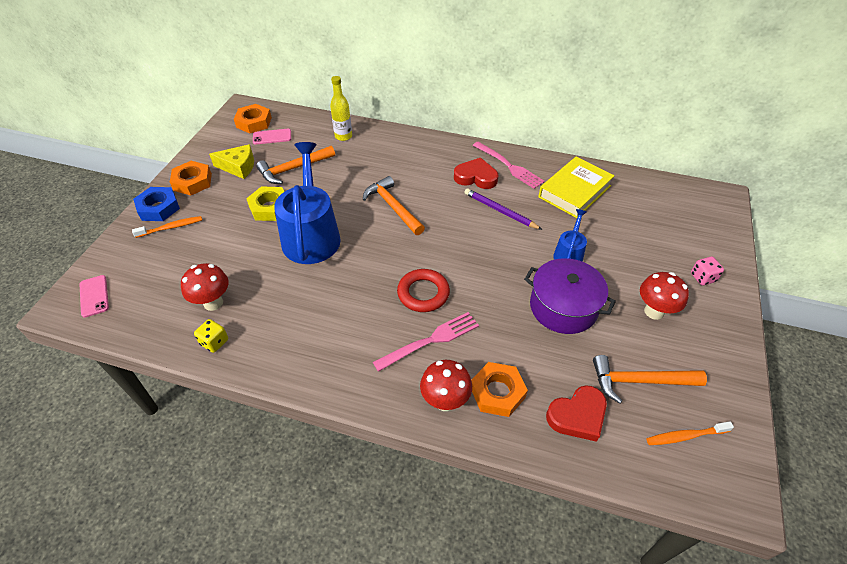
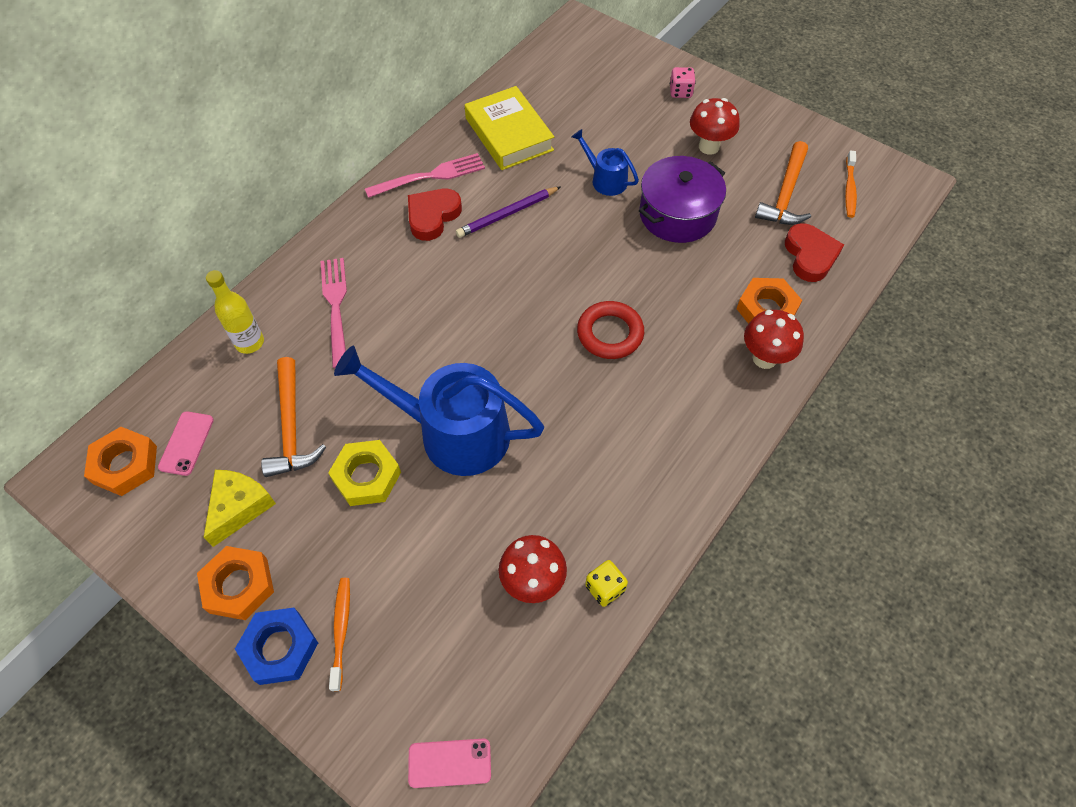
camera: 70 degrees left, 10 degrees up
orange hammer [363,176,425,235] -> none
pink fork [373,312,479,372] -> pink fork moved to [321,258,347,368]

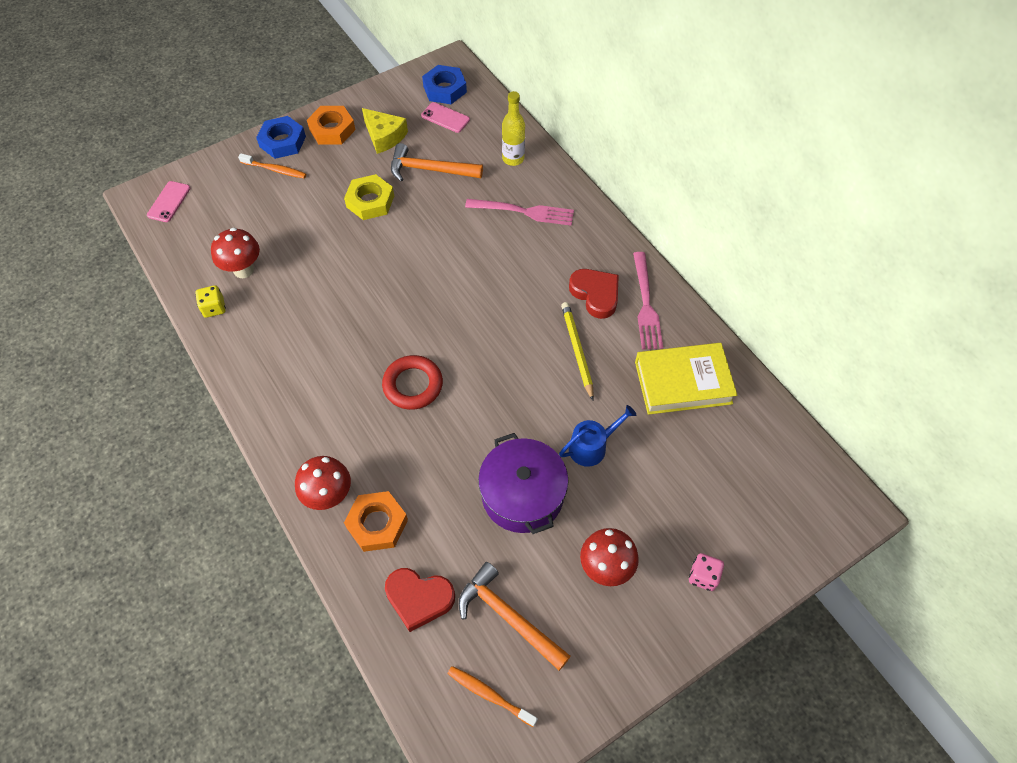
camera: 110 degrees right, 0 degrees up
orange nut [84,427,157,496] -> blue nut [422,65,467,104]
blue watering can [334,346,544,476] -> none
purple pencil [456,186,561,238] -> yellow pencil [561,302,594,401]

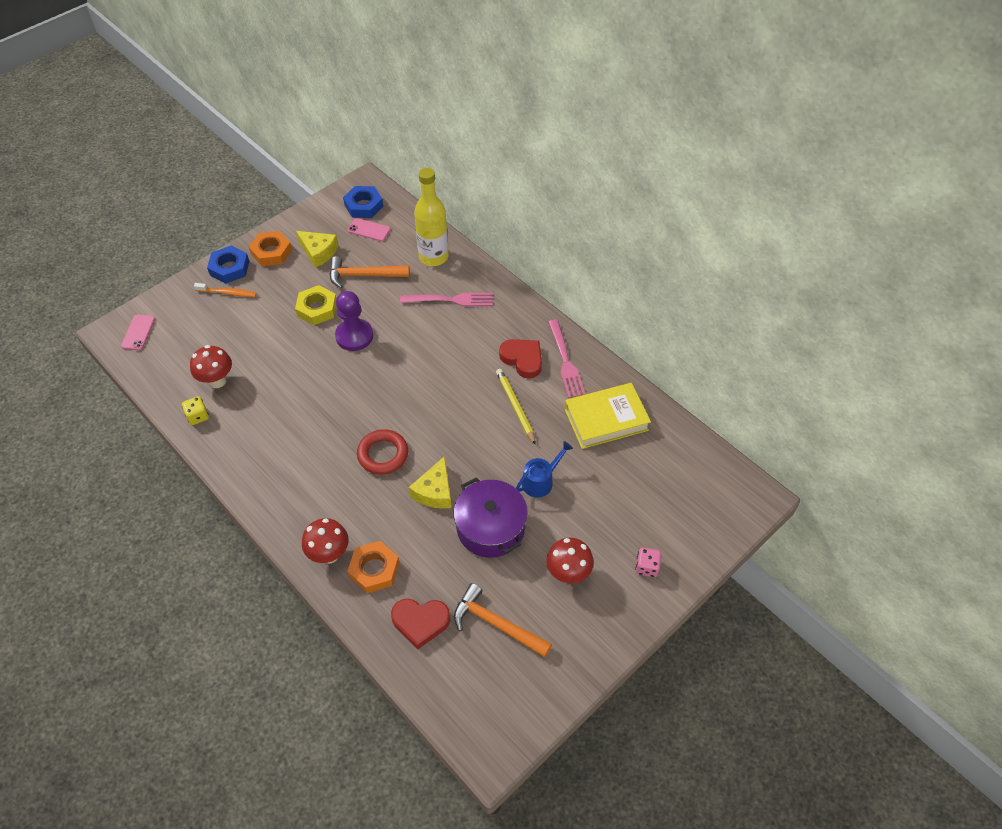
camera: 10 degrees left, 5 degrees down
orange toothbrush [447,666,538,727] -> none
yellow bottle [502,91,525,166] -> yellow bottle [414,168,449,266], size x1.56
none -> purple pawn [335,291,373,351]
none -> yellow cheese [409,456,452,509]

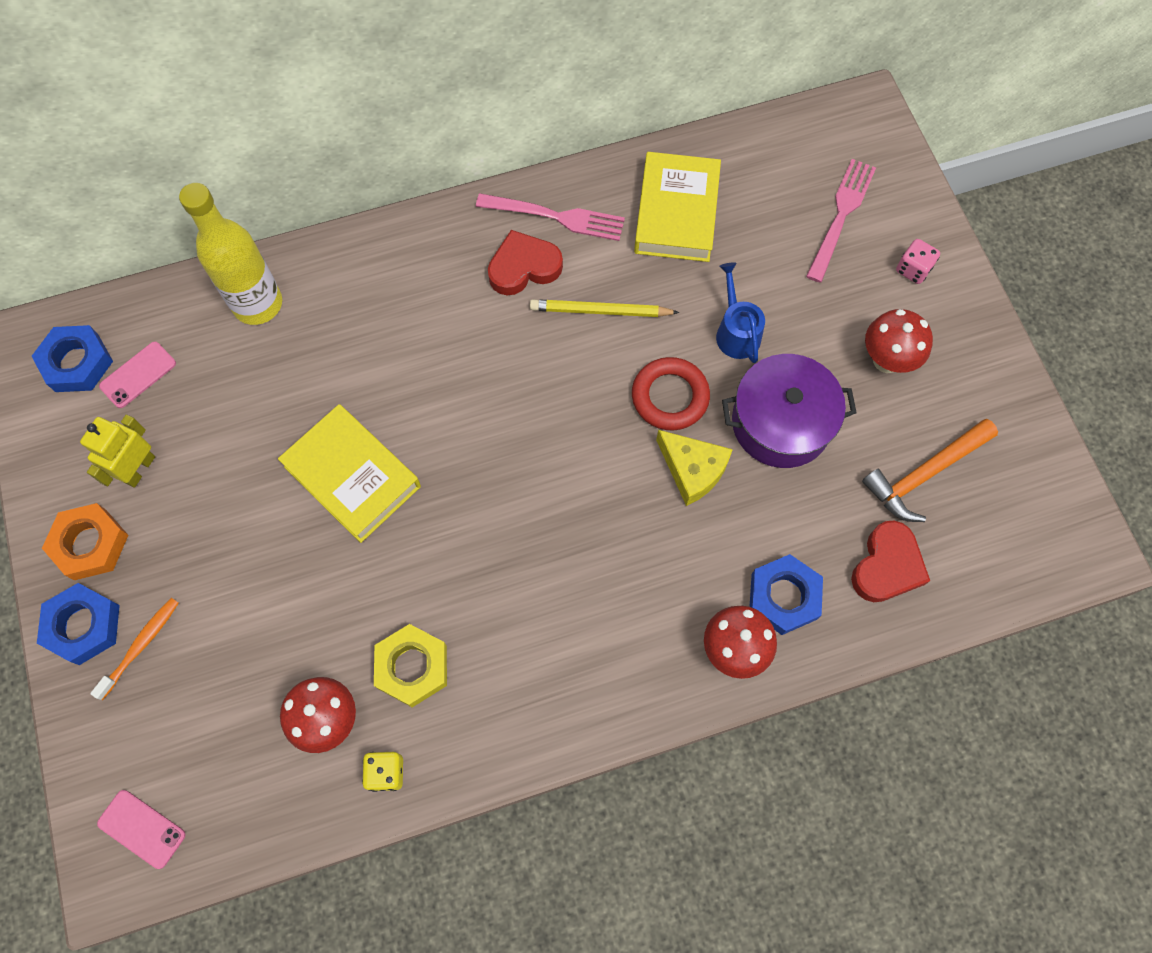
camera: 65 degrees left, 15 degrees up
yellow nut [295,285,337,325] -> yellow nut moved to [374,624,447,707]
yellow cheese [296,231,338,268] -> yellow robot [80,415,155,488]
orange hammer [330,256,410,288] -> none
purple pawn [335,291,373,351] -> yellow book [278,404,421,543]
orange nut [347,541,400,593] -> blue nut [750,554,823,635]
red ring [357,429,408,475] -> red ring moved to [632,357,710,430]
pink fork [400,293,493,306] -> pink fork moved to [806,159,876,283]

